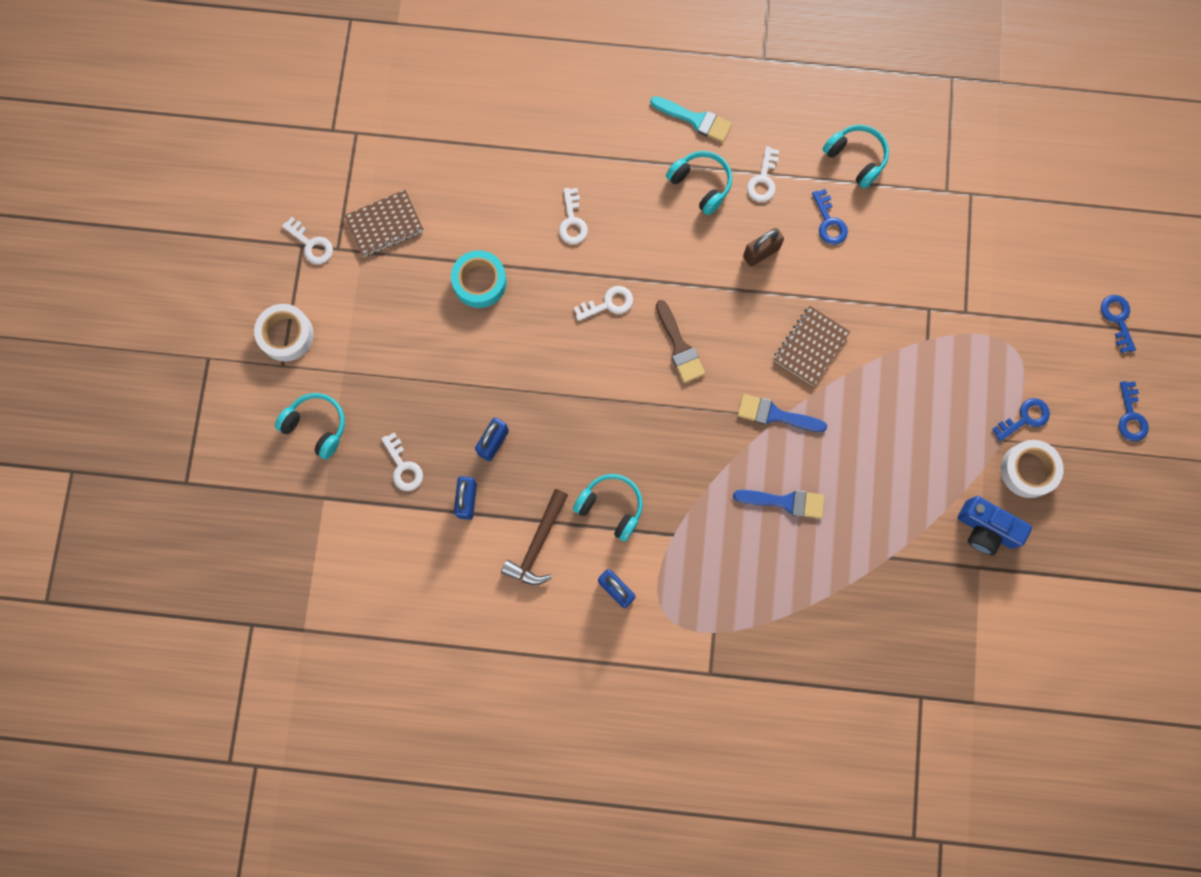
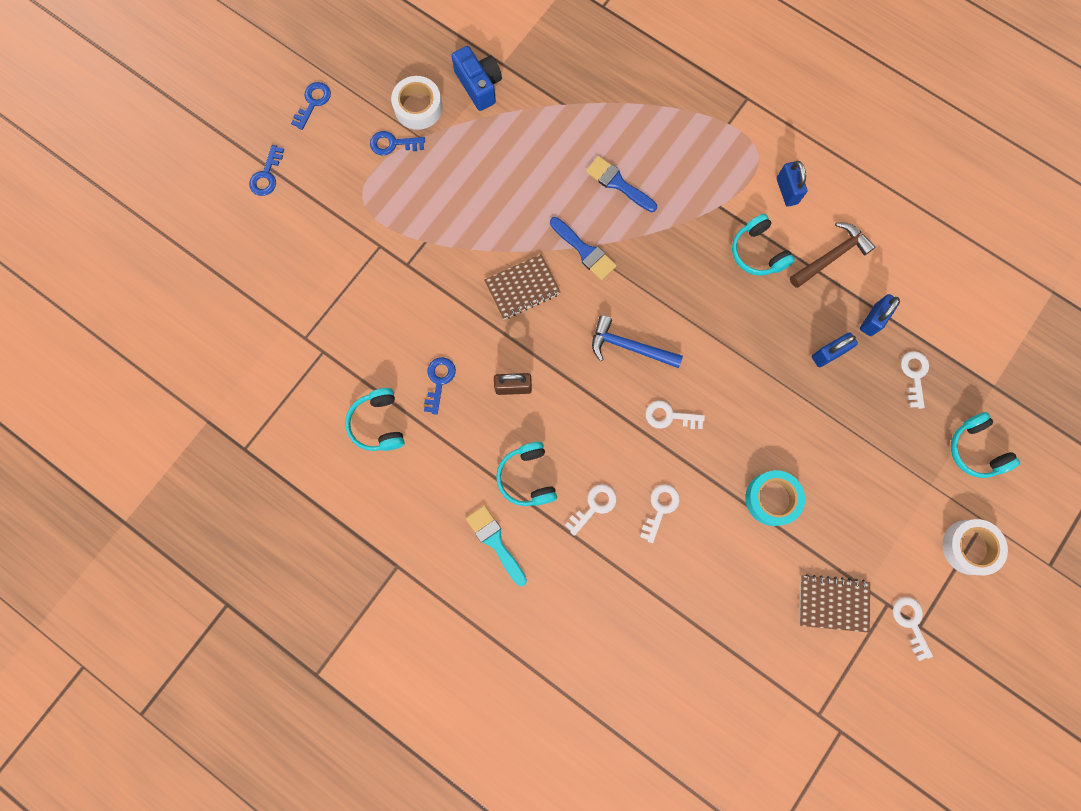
camera: 150 degrees left, 0 degrees up
brown brush [656,300,705,383] -> blue hammer [592,315,683,368]
white key [747,147,779,202] -> white key moved to [565,484,617,536]

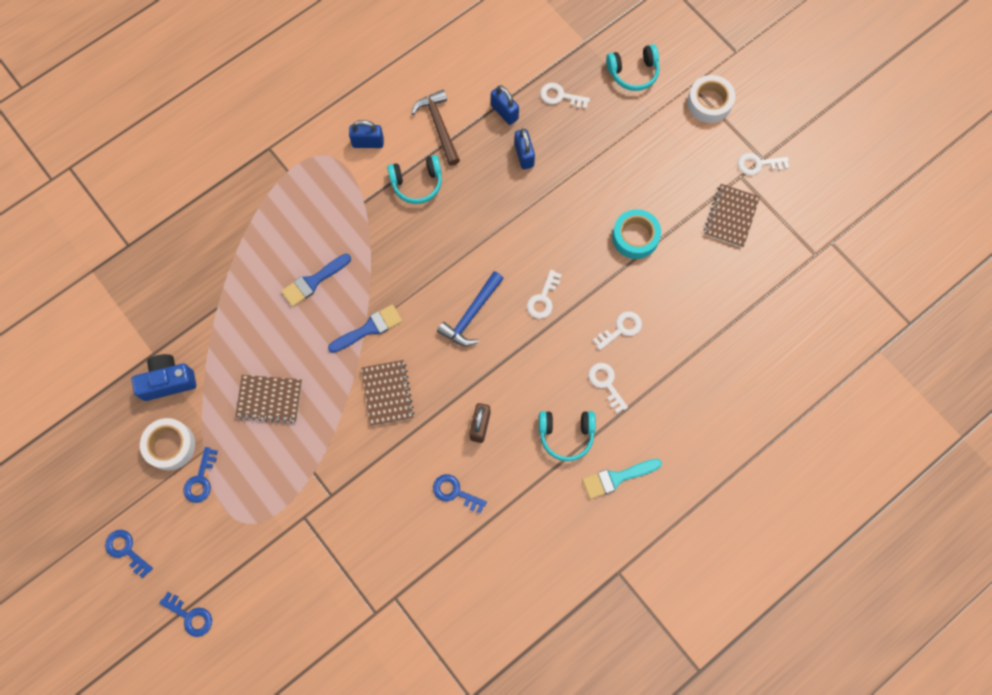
camera: 75 degrees left, 5 degrees down
turquoise headphones [345,388,405,451] -> none
white key [640,484,680,543] -> white key turned 105 degrees clockwise [593,311,642,350]
none -> brown notebook [235,375,302,423]

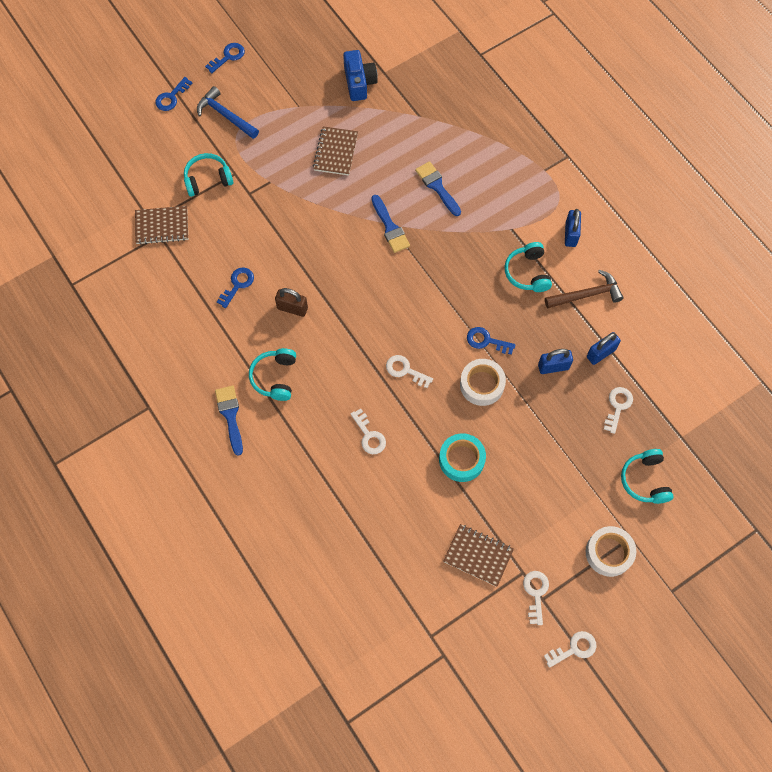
camera: 95 degrees right, 5 degrees down
white tape [140,418,195,471] -> white tape moved to [460,359,506,406]
blue key [183,447,218,503] -> blue key moved to [467,327,516,355]
brown notebook [361,360,414,426] -> brown notebook moved to [135,206,188,245]
blue hammer [437,271,504,346] -> blue hammer moved to [197,86,259,139]
turquoise brush [582,459,662,499] -> blue brush [215,385,243,456]
white key [588,363,628,413] -> white key moved to [544,631,596,668]
none -> turquoise headphones [184,153,233,197]

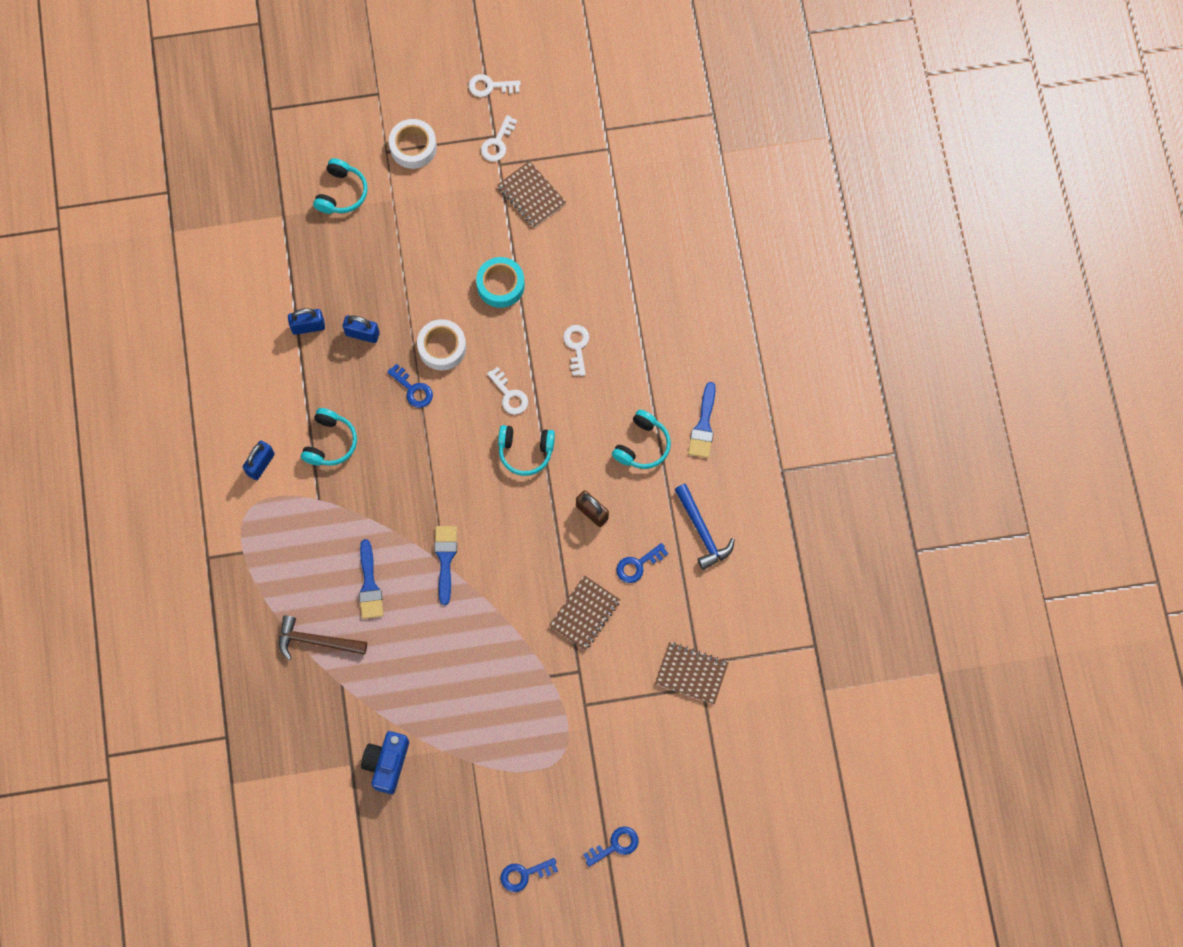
camera: 155 degrees left, 5 degrees up
turquoise headphones [184,153,233,197] -> turquoise headphones moved to [498,425,555,476]
blue hammer [197,86,259,139] -> blue hammer moved to [675,484,735,570]
brown notebook [313,126,358,176] -> brown notebook moved to [549,575,620,650]
brown hammer [545,270,624,309] -> brown hammer moved to [279,615,367,660]
white key [604,387,633,434] -> none

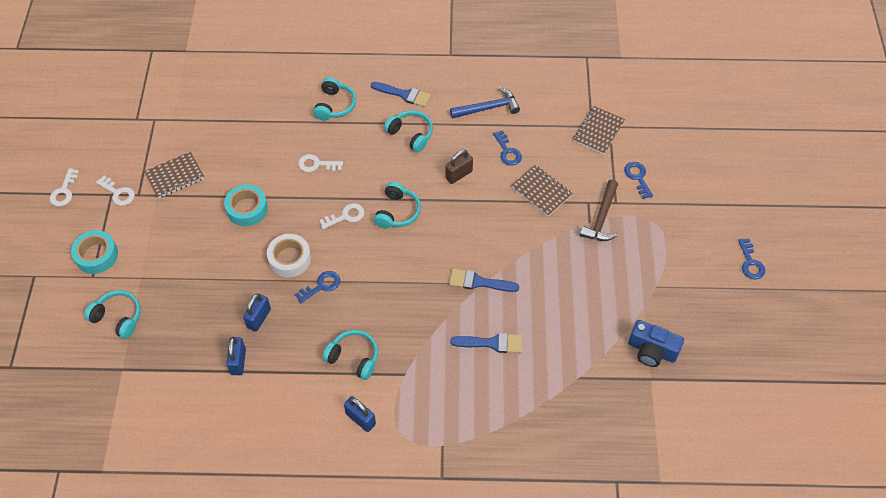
camera: 80 degrees left, 15 degrees down
brown hammer [279,615,367,660] -> brown hammer moved to [580,180,618,241]
white tape [389,119,437,169] -> turquoise tape [71,230,118,274]
blue key [583,827,639,867] -> blue key moved to [624,162,653,199]
none -> turquoise headphones [313,77,356,121]

